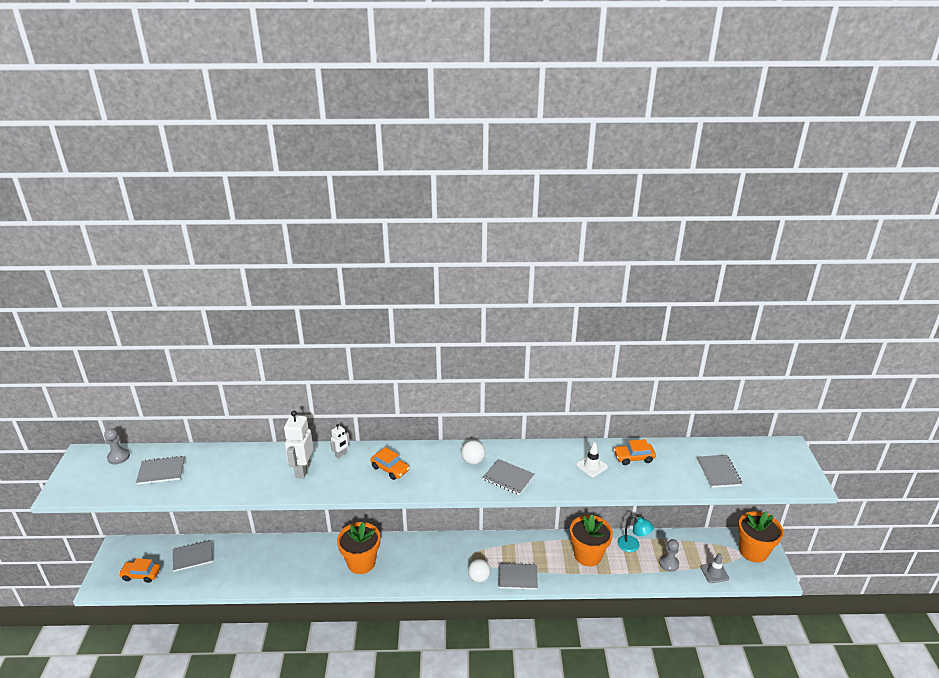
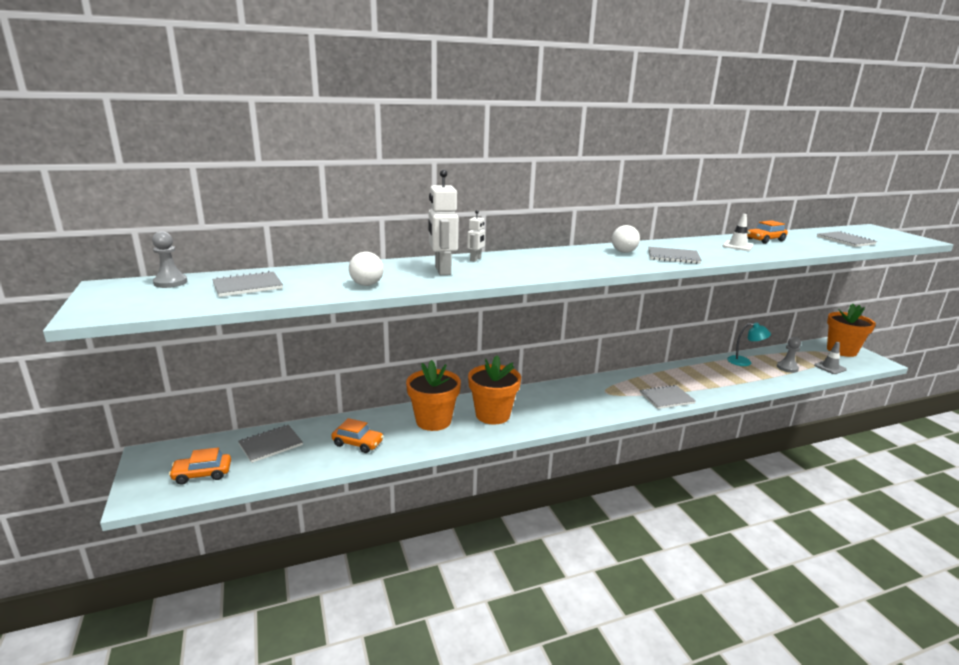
camera: 20 degrees left, 10 degrees down
orange car [370,447,409,480] -> orange car moved to [331,418,384,453]
white ball [468,559,490,583] -> white ball moved to [349,252,383,286]
orange flower pot [570,515,613,566] -> orange flower pot moved to [406,360,461,431]

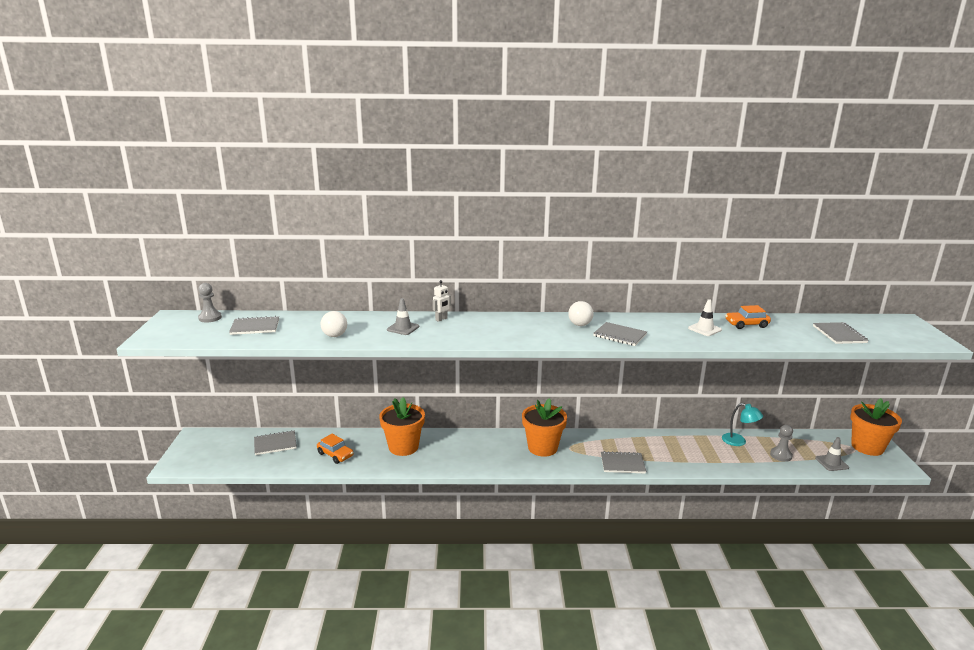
camera: 20 degrees right, 0 degrees up
orange car [169,448,231,485] -> none
white robot [428,170,459,275] -> grey traffic cone [387,298,419,335]
orange flower pot [468,355,521,424] -> orange flower pot moved to [522,398,567,457]

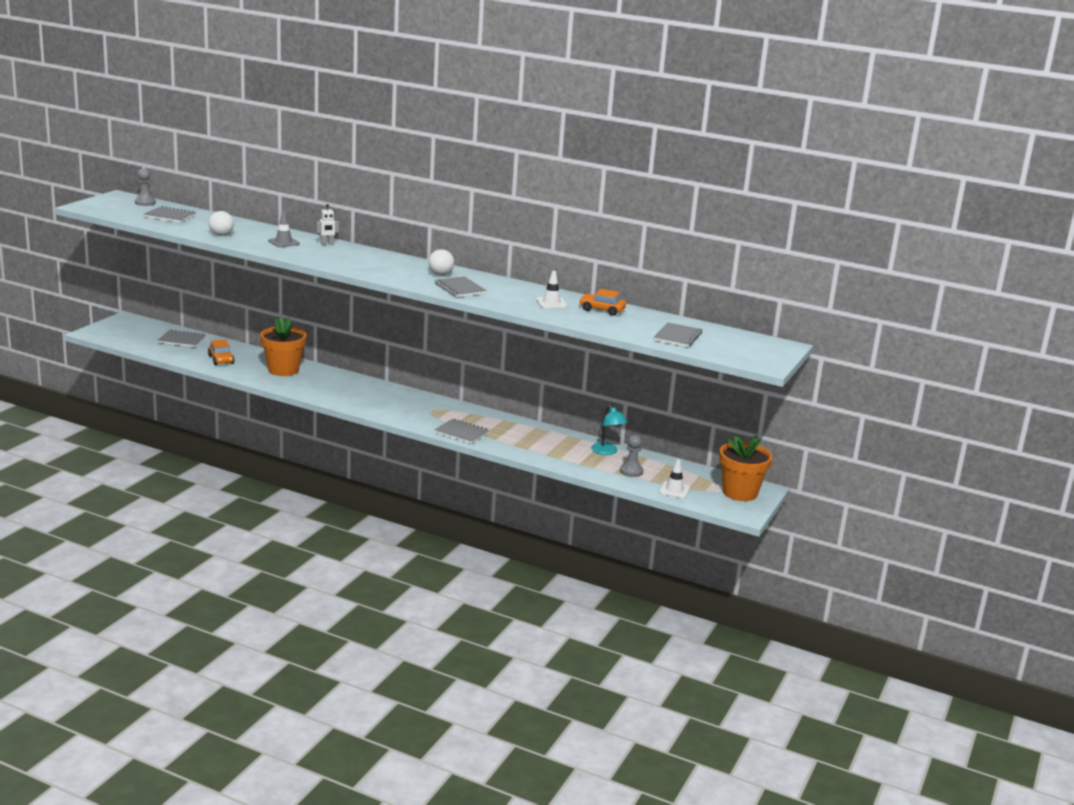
camera: 25 degrees right, 0 degrees up
orange flower pot [522,398,567,457] -> none
grey traffic cone [815,437,849,471] -> white traffic cone [659,459,690,499]

